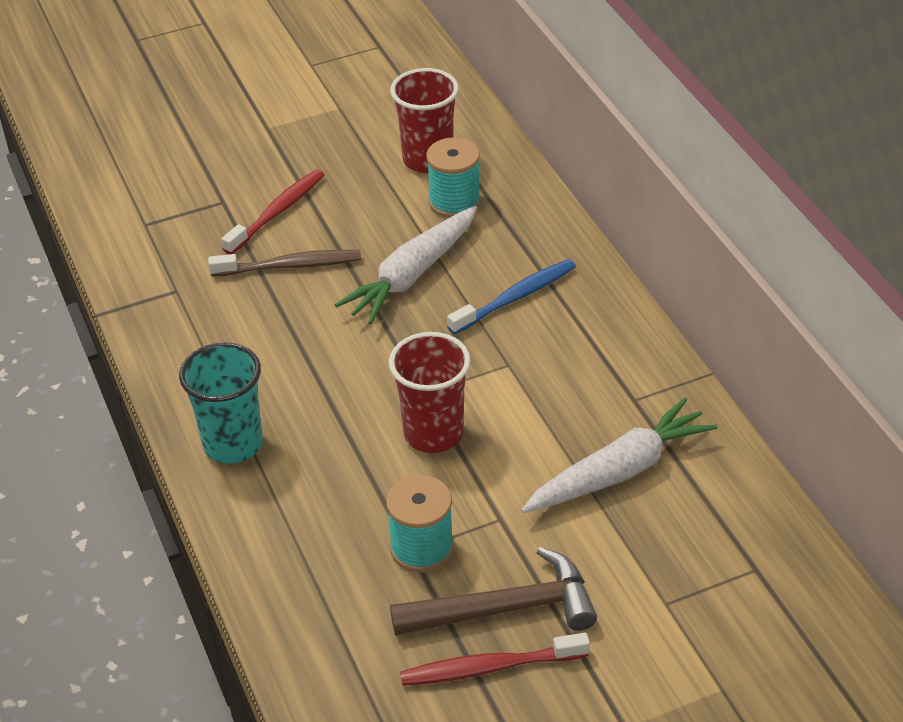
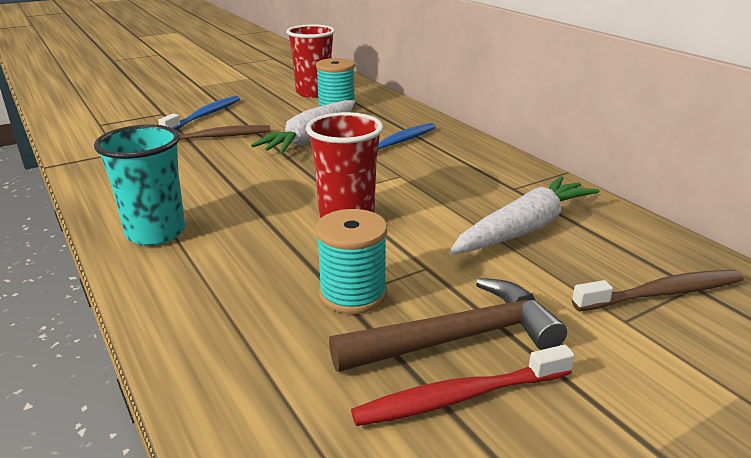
camera: 10 degrees left, 15 degrees down
red toothbrush [221,169,324,254] -> blue toothbrush [158,96,240,130]
none -> brown toothbrush [572,270,744,311]

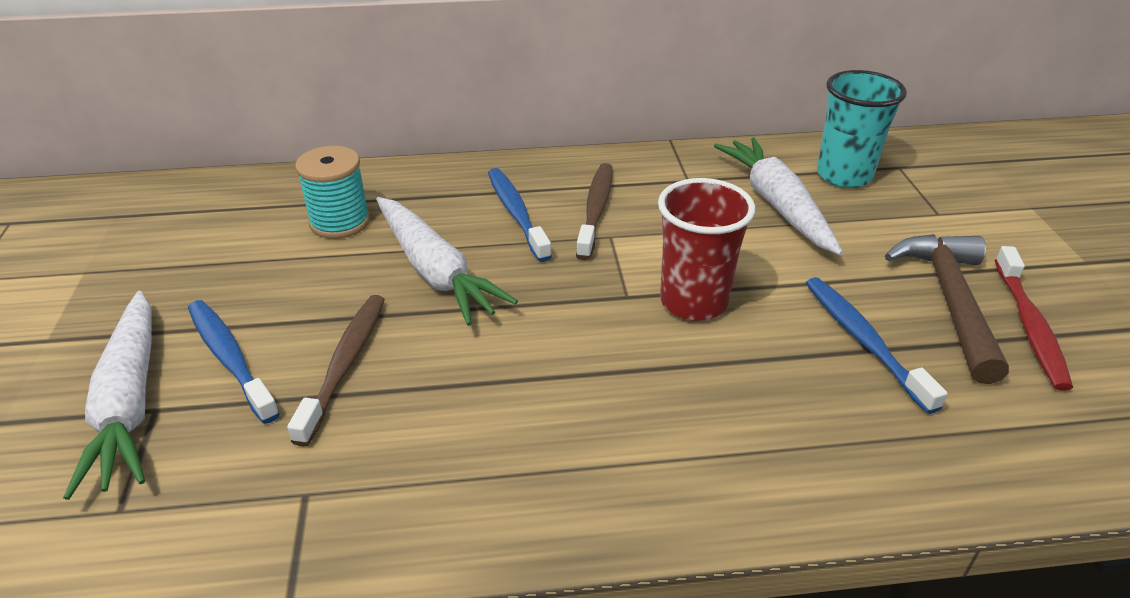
camera: 65 degrees left, 10 degrees up
turquoise cup [94,125,185,246] -> turquoise cup moved to [817,70,907,188]
red cup [286,24,335,98] -> none
turquoise spool [316,209,387,314] -> blue toothbrush [806,277,948,414]
brown toothbrush [572,270,744,311] -> brown toothbrush moved to [576,163,613,260]
none -> white carrot [63,291,152,500]

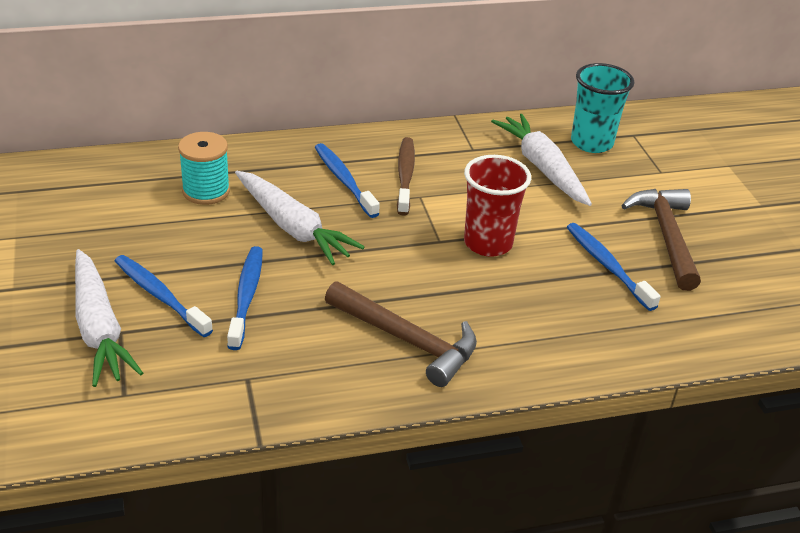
camera: 10 degrees left, 0 degrees up
brown toothbrush [287,295,385,446] -> blue toothbrush [227,246,263,350]
red toothbrush [995,246,1073,391] -> none
none -> brown hammer [325,281,477,387]

